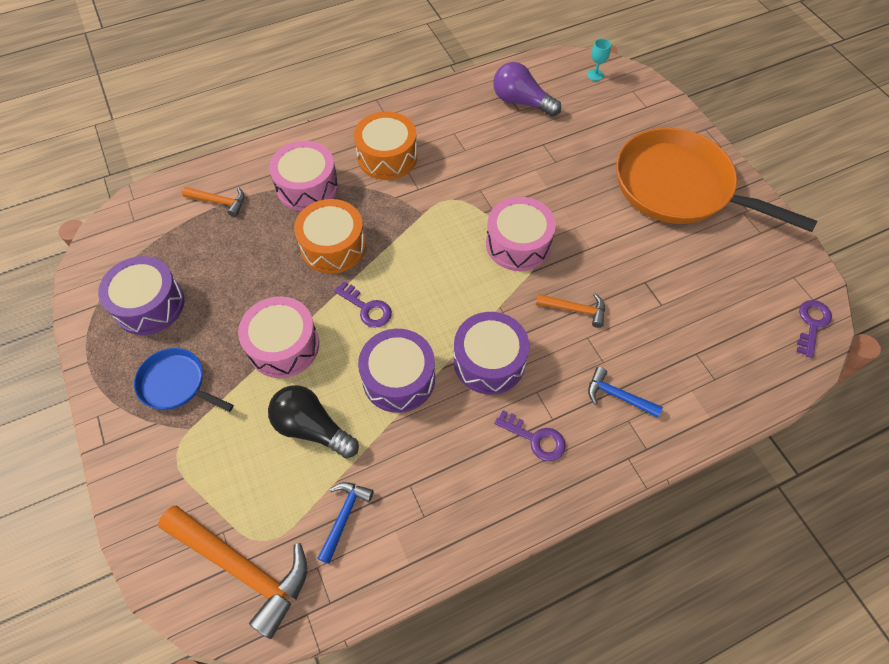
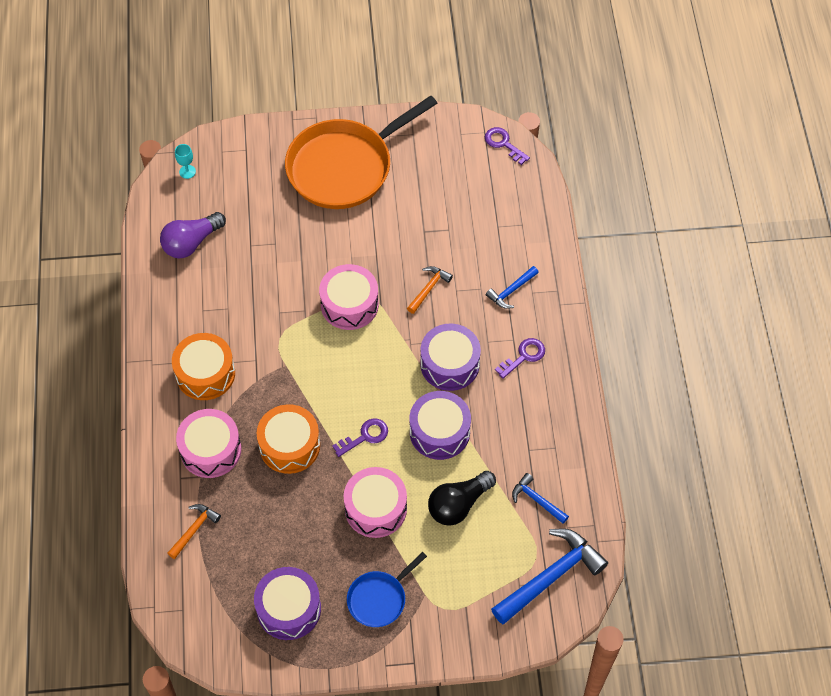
camera: 70 degrees left, 0 degrees up
orange hammer [158,506,307,639] -> blue hammer [491,529,608,624]

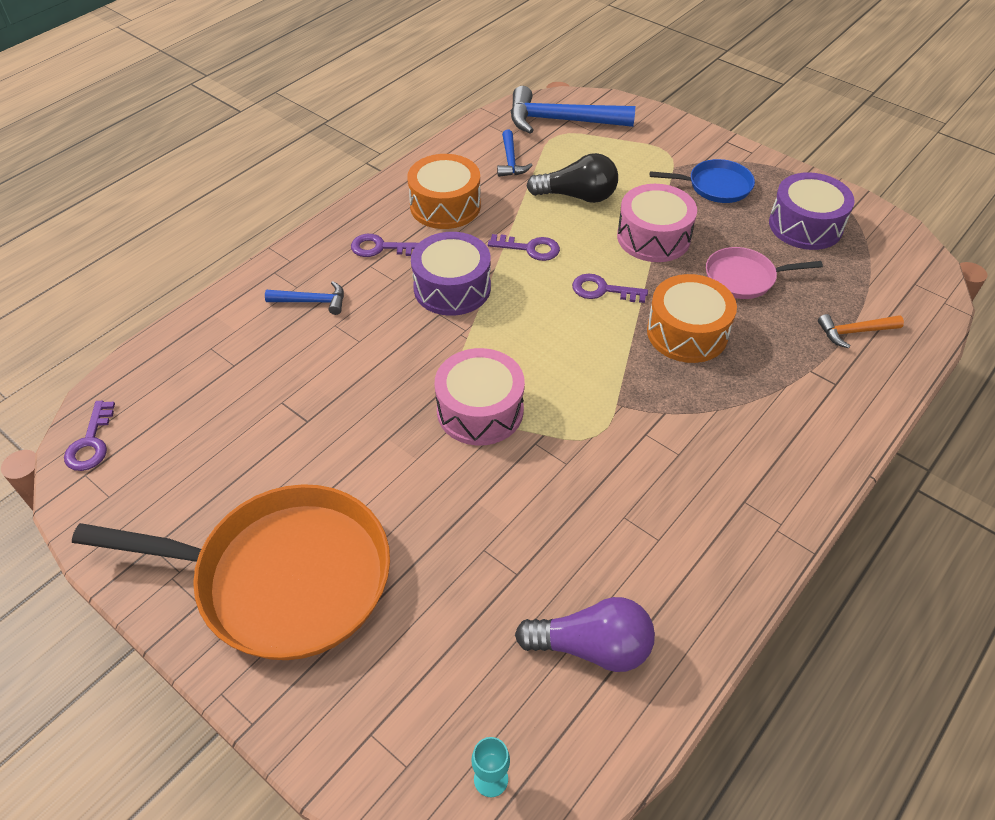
camera: 135 degrees left, 10 degrees down
orange drum [172,333,235,400] -> orange drum moved to [407,154,481,229]
pink drum [176,409,241,478] -> none
orange hammer [407,266,453,314] -> none
purple drum [410,391,471,460] -> purple key [488,234,560,261]
none -> pink pan [706,247,823,299]

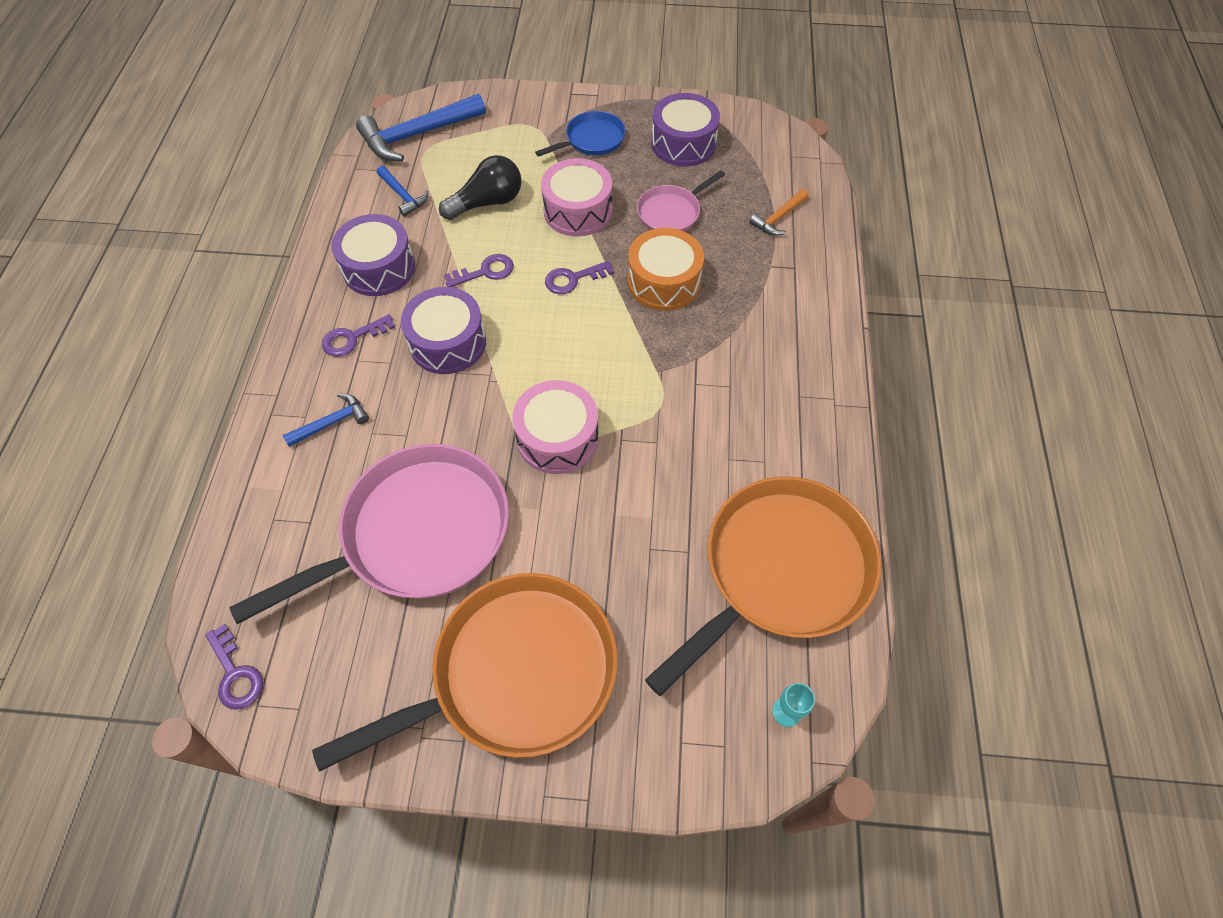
camera: 35 degrees left, 10 degrees up
orange drum [407,154,481,229] -> purple drum [331,214,415,296]
purple light bulb [515,597,655,672] -> orange pan [645,476,882,696]
none -> pink pan [229,444,509,624]

